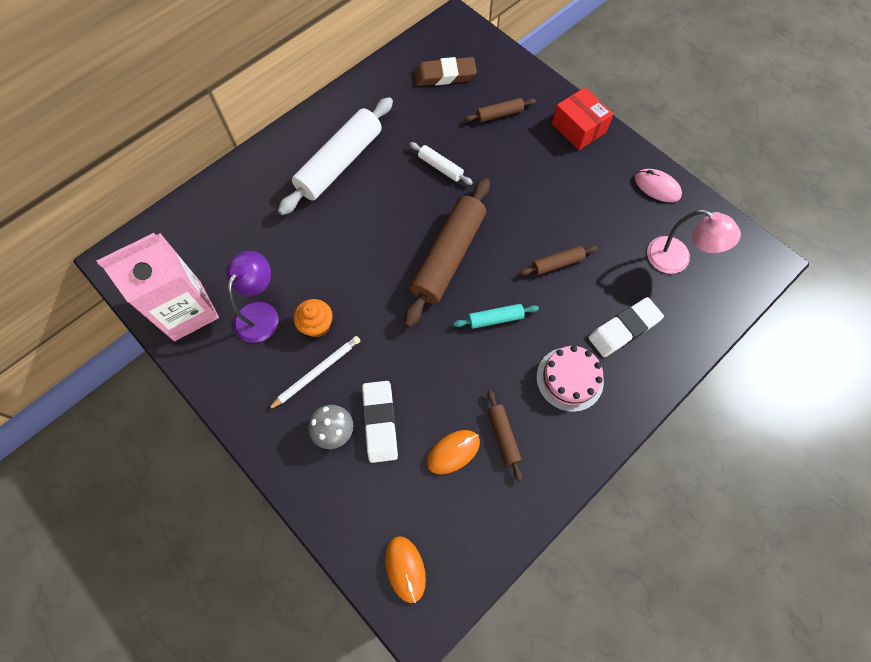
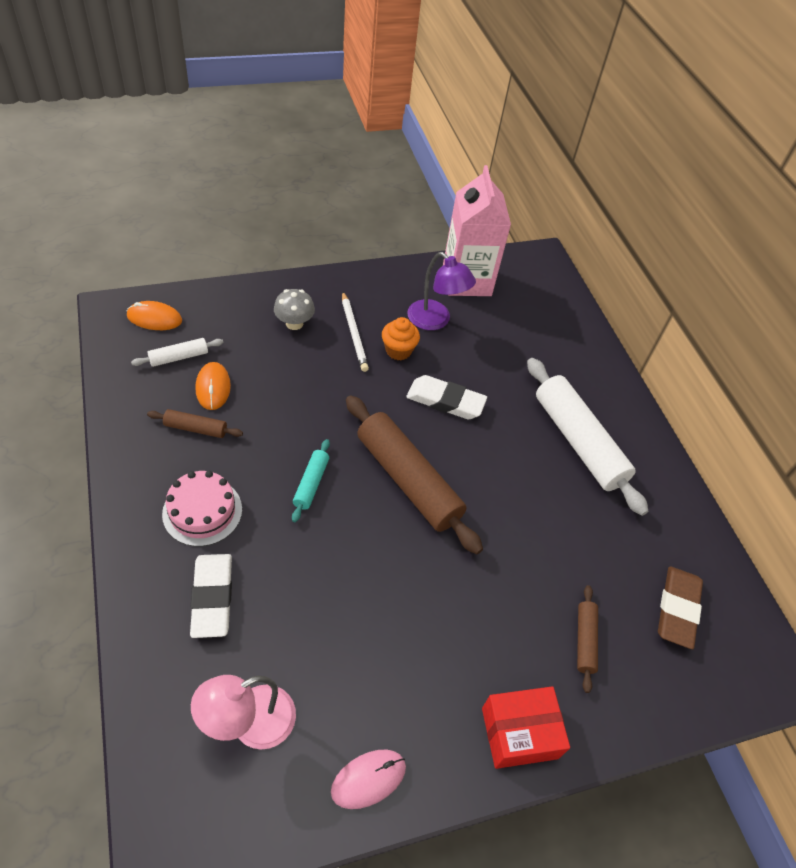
camera: 110 degrees right, 15 degrees down
white eraser [362,381,398,463] -> white eraser moved to [406,375,487,420]
white rolling pin [410,142,473,185] -> white rolling pin moved to [131,338,223,367]
brown rolling pin [520,246,598,275] -> none

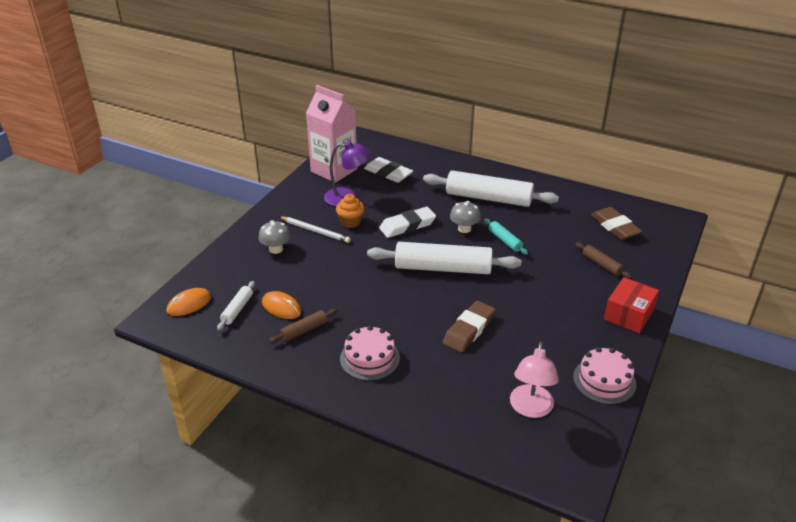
camera: 40 degrees left, 15 degrees down
white eraser [190,554,232,638] -> white eraser moved to [364,157,413,183]
turquoise rolling pin [292,439,330,522] -> turquoise rolling pin moved to [484,219,528,255]
pink mouse [331,750,406,809] -> pink cake [573,347,636,404]
brown rolling pin [346,395,483,554] -> white rolling pin [367,242,521,274]
none -> brown eraser [443,301,496,353]
none -> grey mushroom [450,201,481,233]

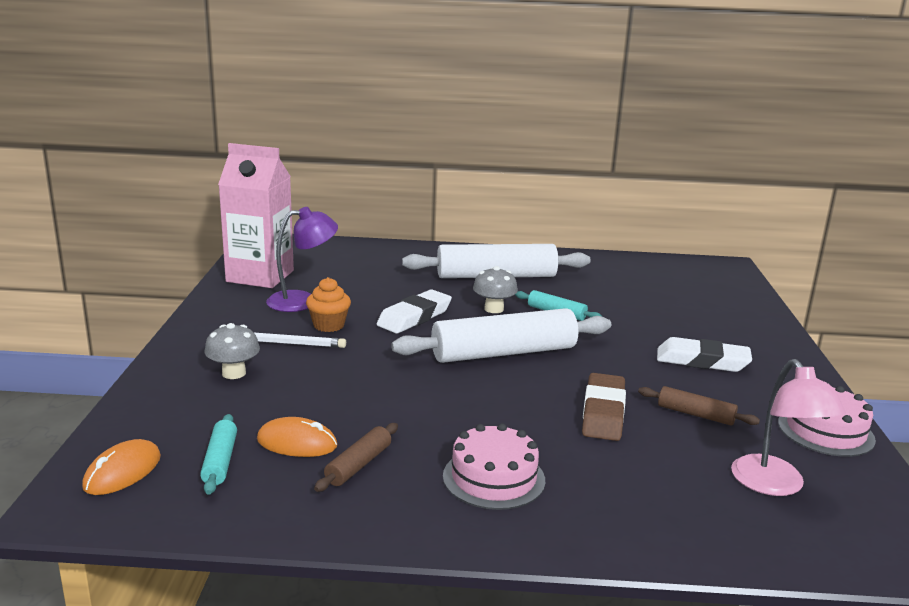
camera: 25 degrees left, 15 degrees down
white rolling pin [217,281,255,331] -> turquoise rolling pin [200,414,237,495]
white eraser [364,157,413,183] -> white eraser moved to [657,337,752,372]
brown rolling pin [575,242,632,279] -> brown rolling pin moved to [638,386,760,426]
brown eraser [591,207,642,240] -> none
red box [604,277,659,333] -> none

